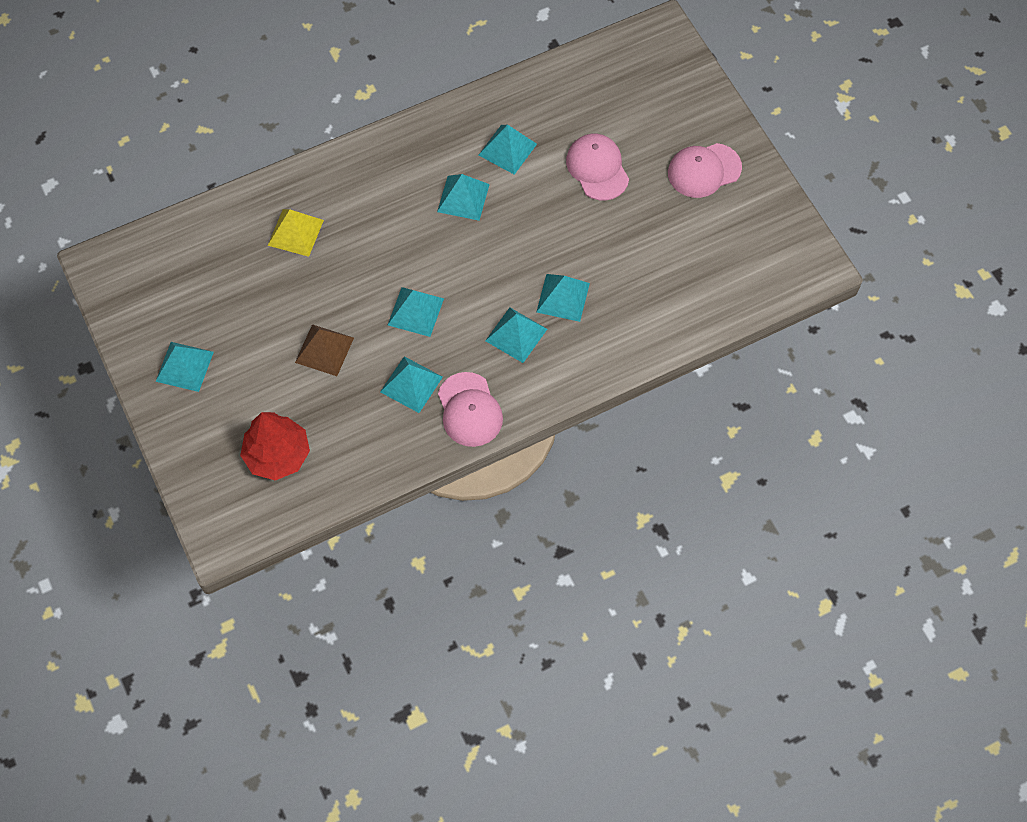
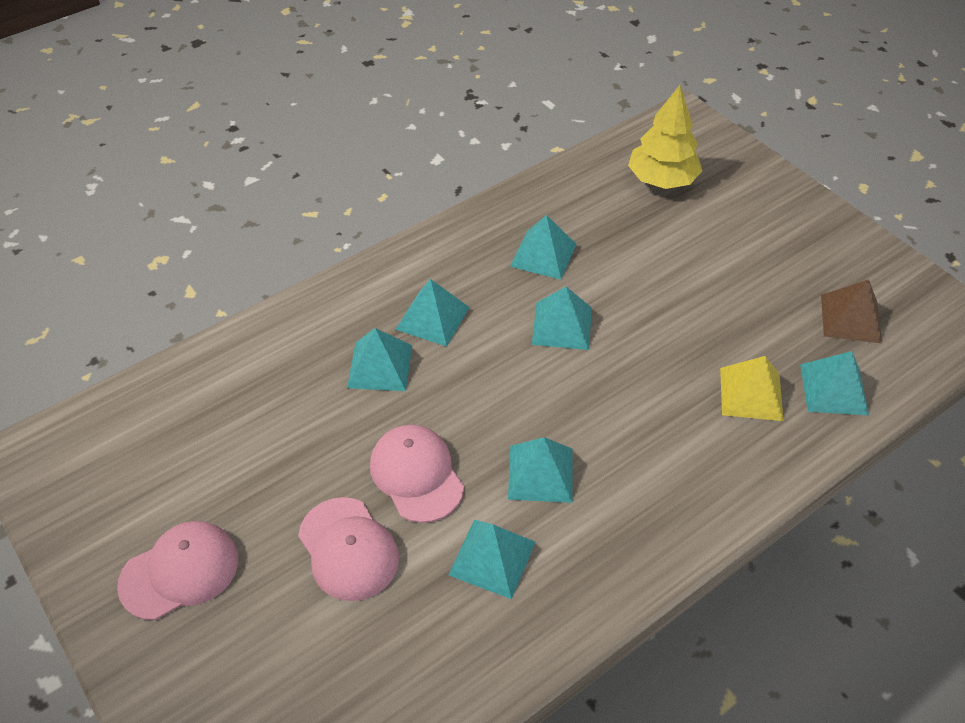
camera: 170 degrees right, 15 degrees down
turquoise pyramid [155,342,214,392] -> turquoise pyramid moved to [800,351,869,415]
red tree [240,412,310,481] -> yellow tree [628,85,702,189]
brown pyramid [295,324,354,376] -> brown pyramid moved to [821,279,882,343]
pink cap [438,372,503,447] -> pink cap moved to [370,425,464,523]

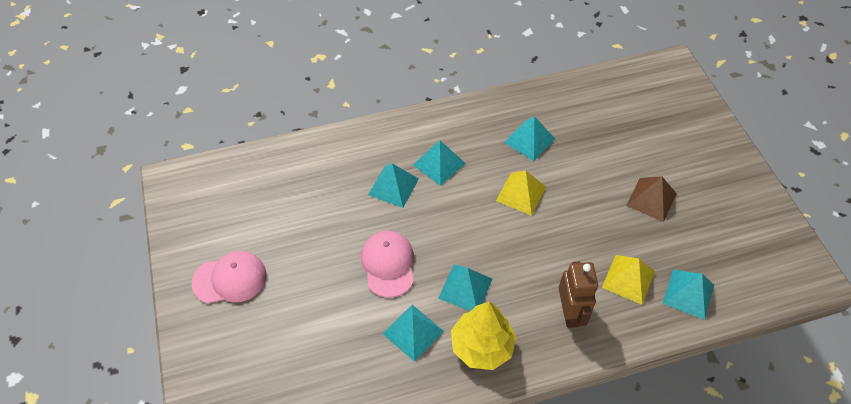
camera: 20 degrees right, 5 degrees up
pink cap [298,497,399,601] -> none
turquoise pyramid [532,287,592,350] -> yellow pyramid [496,171,546,216]
yellow tree [628,85,702,189] -> yellow tree moved to [451,302,517,370]
brown pyramid [821,279,882,343] -> brown pyramid moved to [626,176,677,222]
none -> brown robot [559,262,598,328]

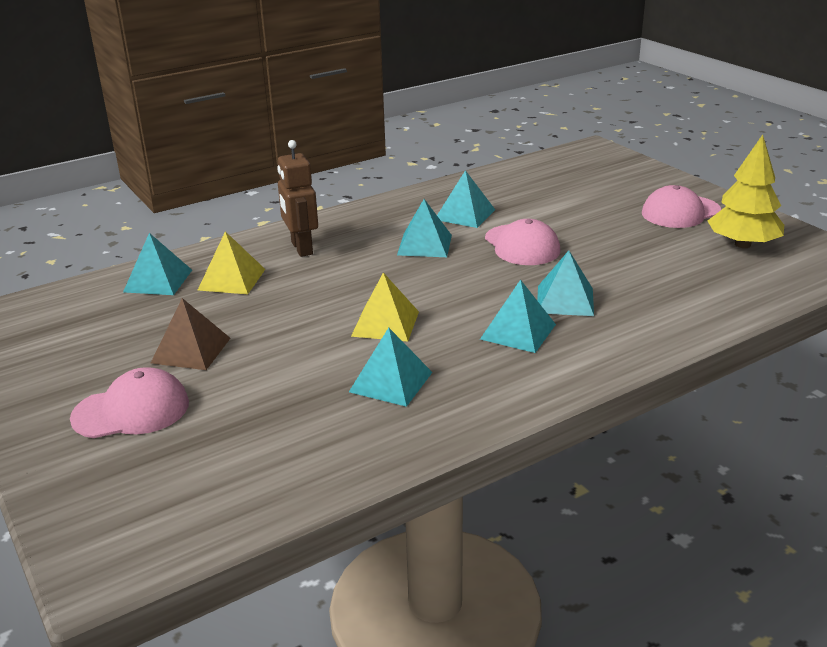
camera: 165 degrees right, 25 degrees down
yellow tree [451,302,517,370] -> yellow tree moved to [708,135,784,248]
none -> pink cap [70,367,189,438]

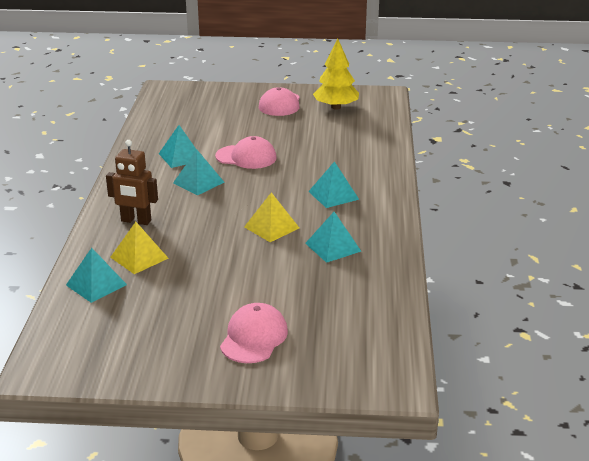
camera: 55 degrees left, 0 degrees up
brown pyramid [151,298,230,370] -> none
turquoise pyramid [537,251,594,316] -> none

